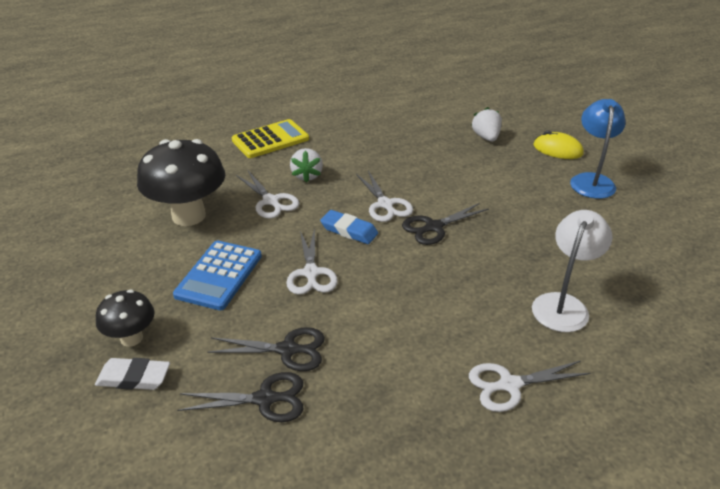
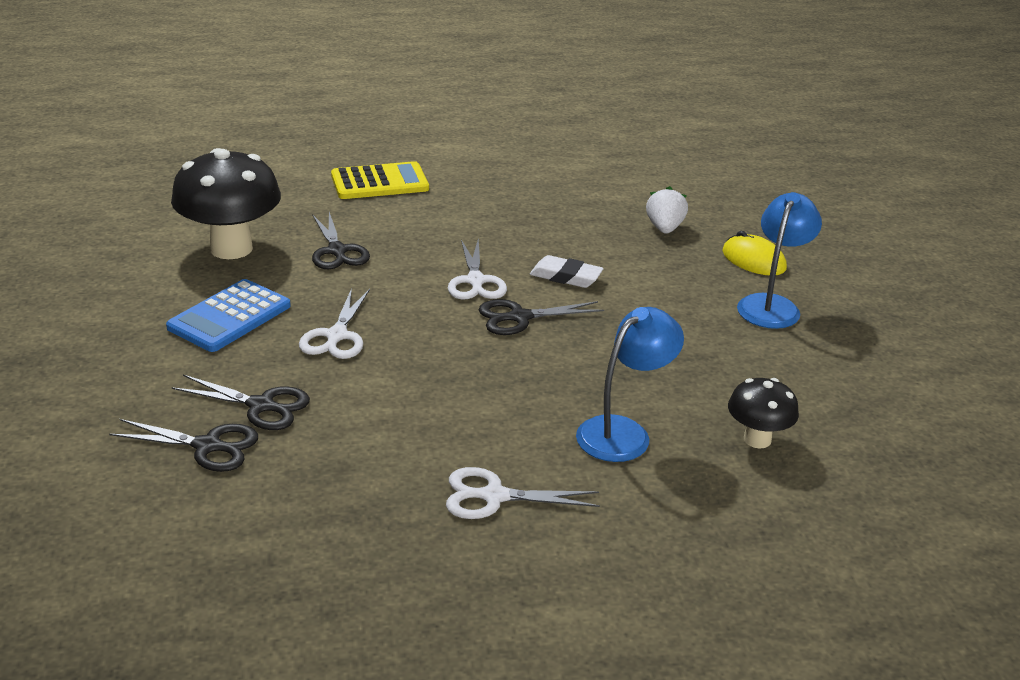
camera: 15 degrees right, 5 degrees down
white eraser [95,358,170,390] -> white eraser moved to [530,255,604,288]
black mushroom [96,289,155,347] -> black mushroom moved to [728,378,799,448]
white scissors [236,171,300,219] -> black scissors [312,212,370,269]
white strawberry [290,148,323,183] -> none
blue eraser [320,210,378,244] -> none
white lamp [532,210,613,332] -> blue lamp [576,307,684,462]

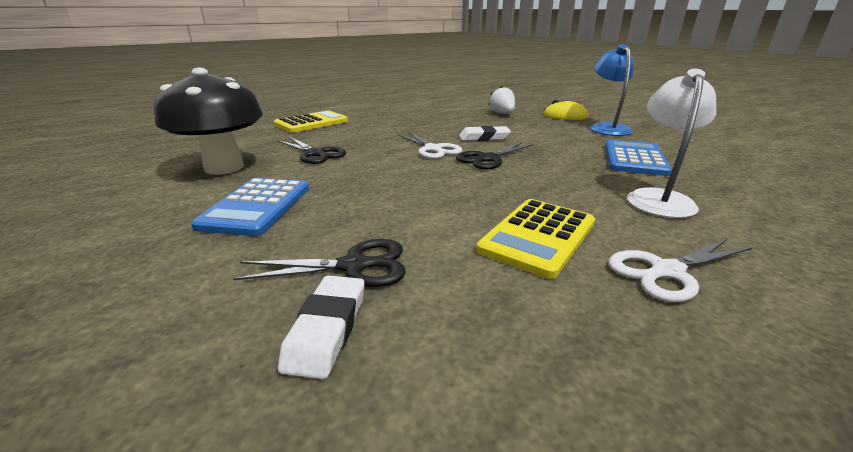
camera: 25 degrees left, 5 degrees down
black scissors [109,419,258,472] -> white eraser [278,275,364,379]
white scissors [299,288,370,359] -> none
blue lamp [576,307,684,462] -> white lamp [627,69,716,218]
black mushroom [728,378,799,448] -> none
none -> yellow calculator [476,199,595,279]
none -> blue calculator [605,139,672,176]

